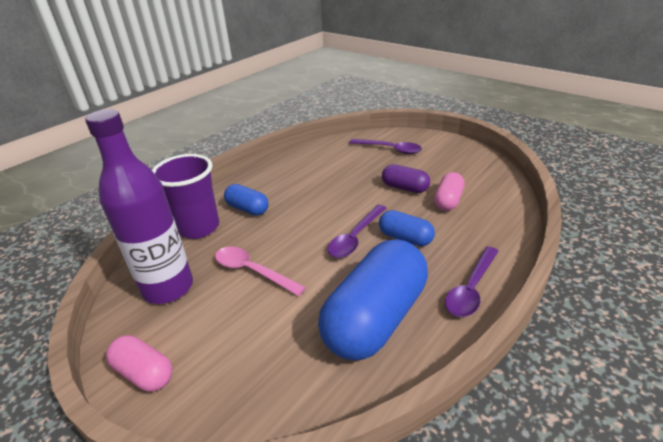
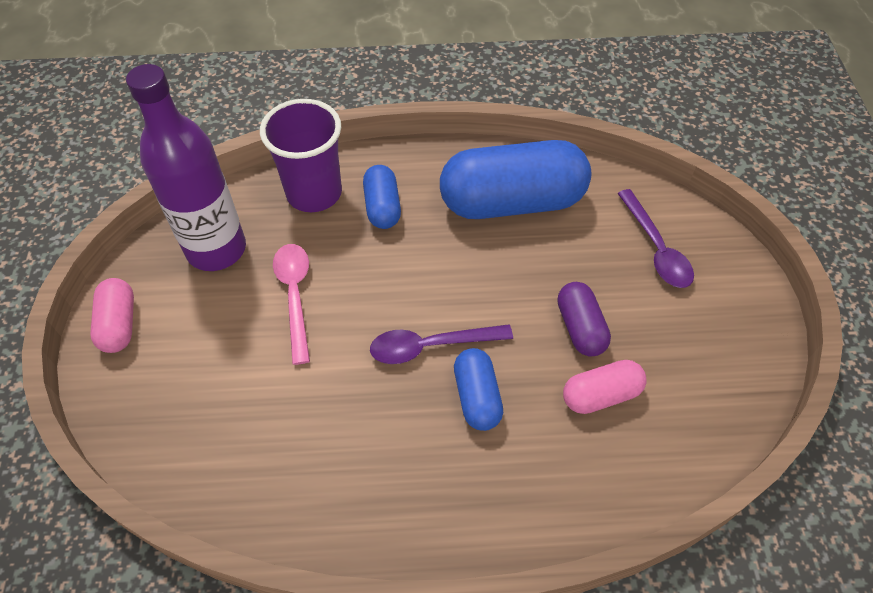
camera: 45 degrees right, 20 degrees up
blue capsule [318,239,428,360] -> blue capsule moved to [440,140,591,219]
purple spoon [445,246,499,317] -> none

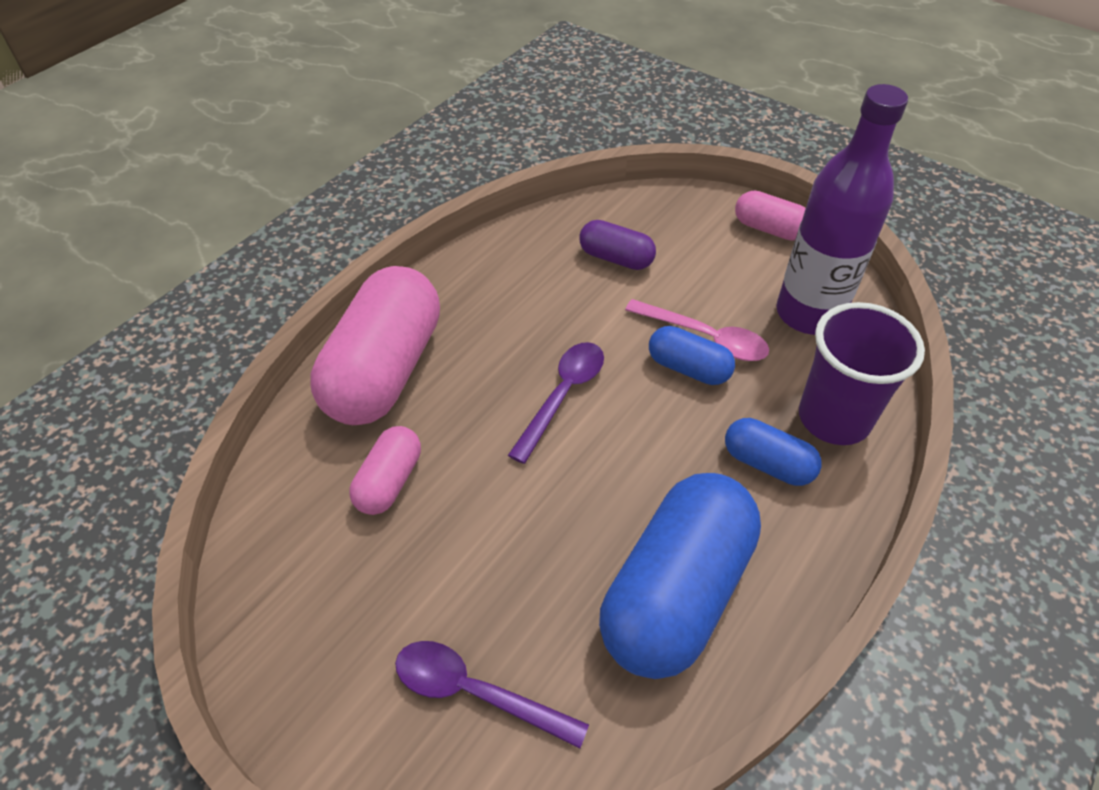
camera: 130 degrees right, 5 degrees down
blue capsule [454,348,503,431] -> blue capsule moved to [649,326,735,385]
purple capsule [557,282,611,357] -> purple capsule moved to [579,220,656,270]
none -> pink capsule [310,266,440,425]

